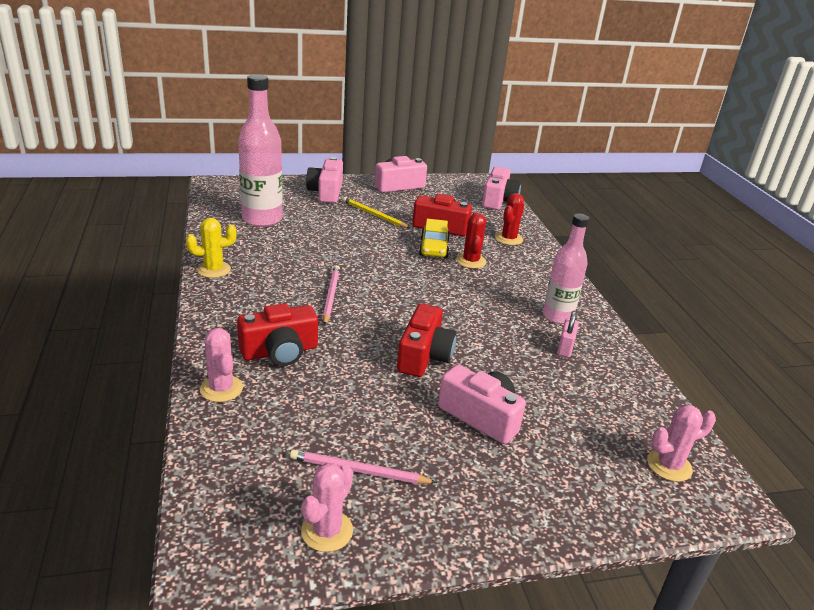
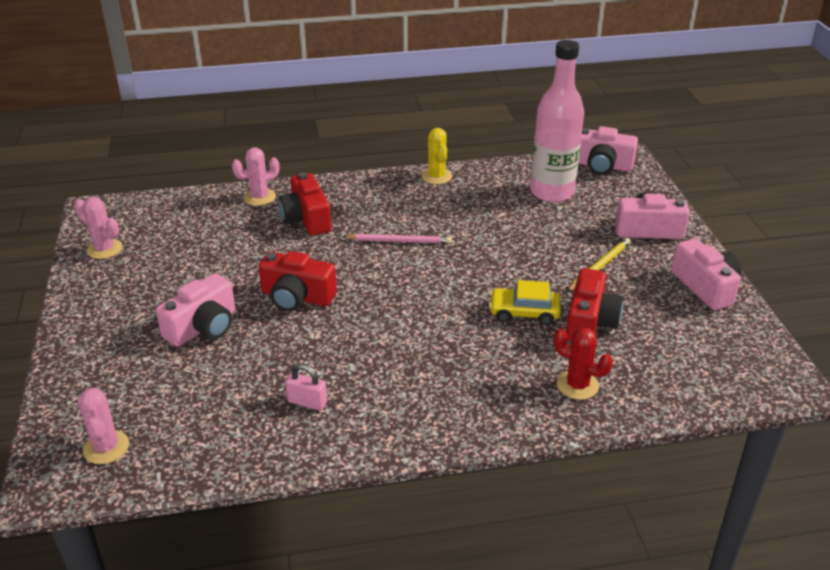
camera: 95 degrees right, 5 degrees up
pink pencil [290,450,437,484] -> none
red cactus [456,212,486,269] -> none
pink camera [482,167,521,210] -> pink camera moved to [579,126,638,175]
pink bottle [543,214,589,324] -> none

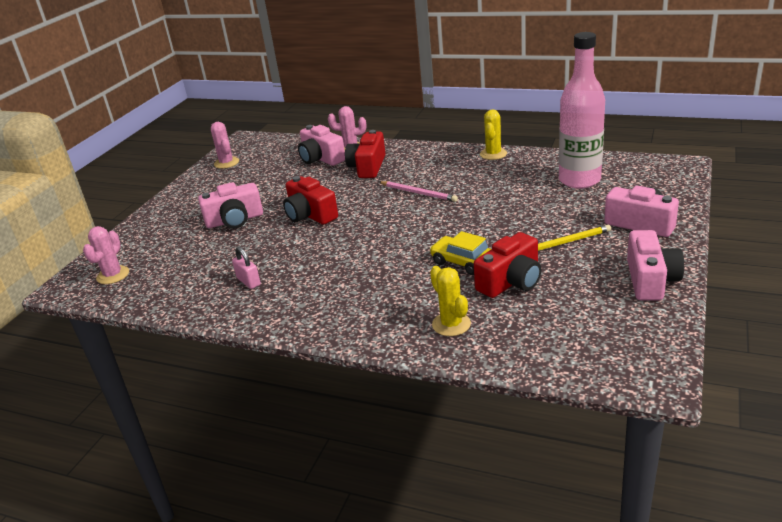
camera: 35 degrees right, 5 degrees down
red cactus [554,328,613,400] -> yellow cactus [430,266,471,336]
pink camera [579,126,638,175] -> pink camera moved to [298,125,345,166]

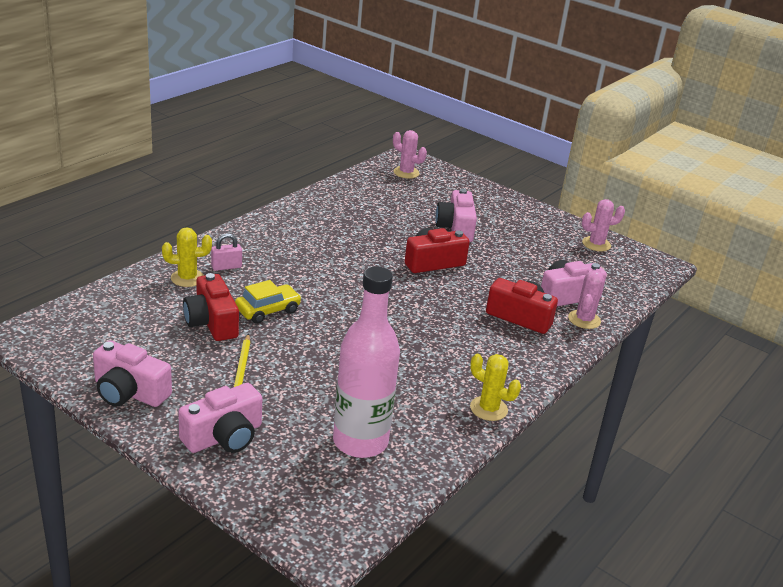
camera: 100 degrees right, 0 degrees up
pink padlock [232,247,261,289] -> pink padlock moved to [211,233,242,271]
pink pencil [379,181,458,202] -> none

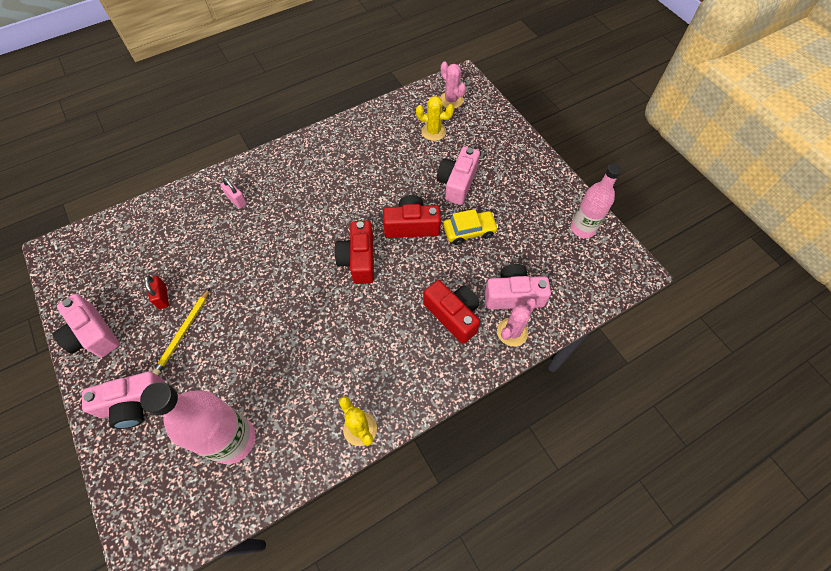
camera: 25 degrees right, 30 degrees up
yellow cactus [162,227,212,287] -> yellow cactus moved to [416,96,454,141]
red camera [183,273,239,341] -> red camera moved to [334,221,374,284]
pink padlock [211,233,242,271] -> pink padlock turned 45 degrees clockwise [221,177,247,209]
yellow car [235,280,302,324] -> yellow car moved to [443,209,499,245]
pink cactus [582,199,625,252] -> pink bottle [571,163,622,238]
none -> red padlock [144,276,169,309]

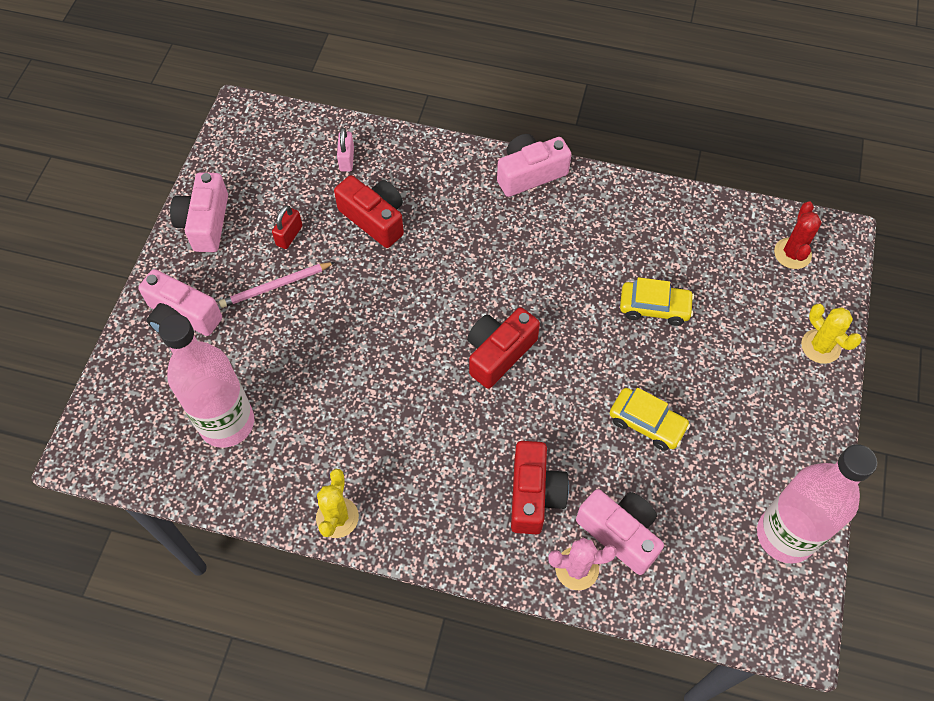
camera: 45 degrees right, 0 degrees up
yellow pencil [152,289,210,375] -> pink pencil [219,262,335,308]
pink padlock [221,177,247,209] -> pink padlock moved to [337,128,354,171]
red camera [383,195,441,238] -> red camera moved to [334,175,404,248]
yellow cactus [416,96,454,141] -> yellow cactus moved to [801,304,862,364]
pink camera [437,146,480,205] -> pink camera moved to [497,134,571,197]
pink cactus [440,62,466,108] -> red cactus [774,201,822,269]
pink bottle [571,163,622,238] -> pink bottle [757,444,877,564], size x1.50
none -> yellow car [620,277,694,326]

